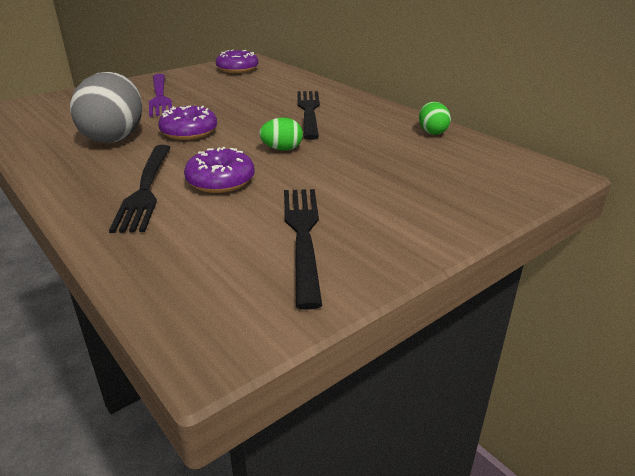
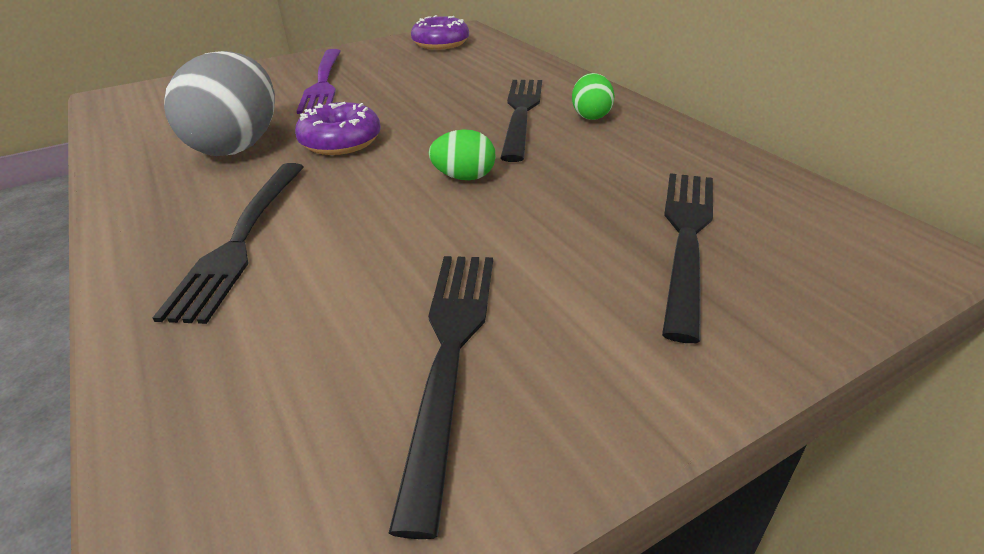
camera: 10 degrees right, 5 degrees up
purple donut [184,147,254,193] -> none
green egg [419,102,451,135] -> green egg moved to [572,73,615,120]
none -> black fork [662,173,713,343]

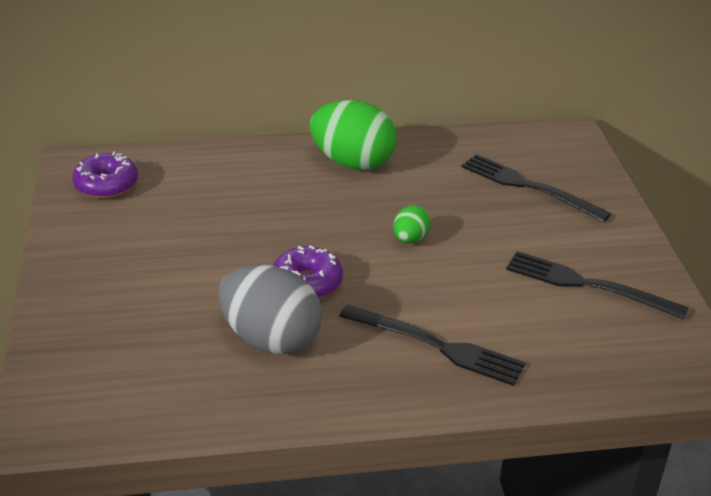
camera: 70 degrees left, 0 degrees up
purple fork [297,49,341,114] -> none
black fork [500,80,542,162] -> none
green egg [572,73,615,120] -> green egg [310,100,397,170], size x2.06

